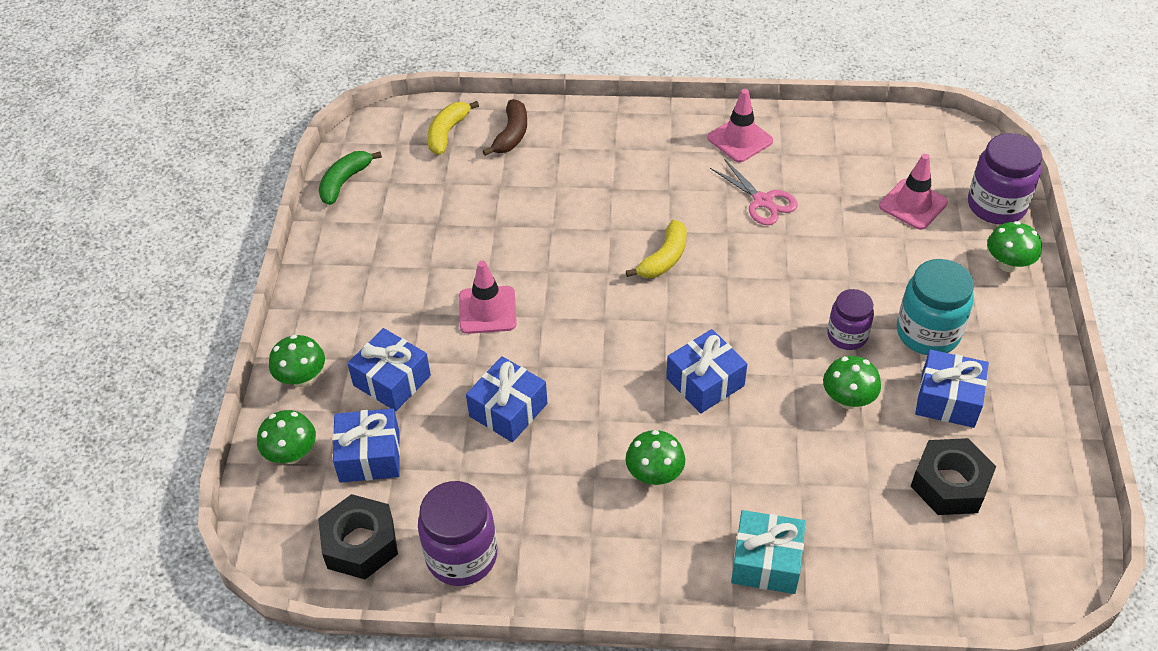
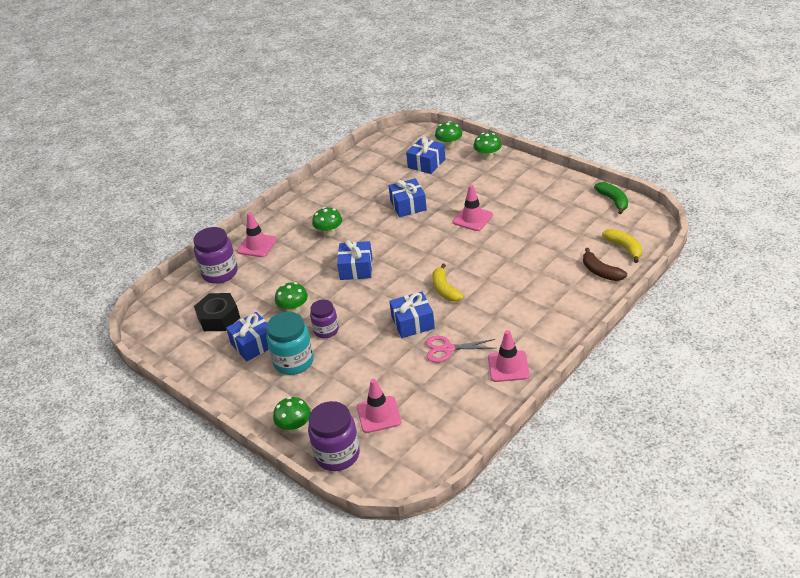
camera: 130 degrees right, 10 degrees down
black nut [318,494,398,579] -> none
blue gift [347,328,431,411] -> blue gift moved to [389,291,435,338]
purple jar [418,481,497,586] -> purple jar moved to [193,227,238,284]
turquoise gift [731,510,806,594] -> pink traffic cone [237,212,277,257]

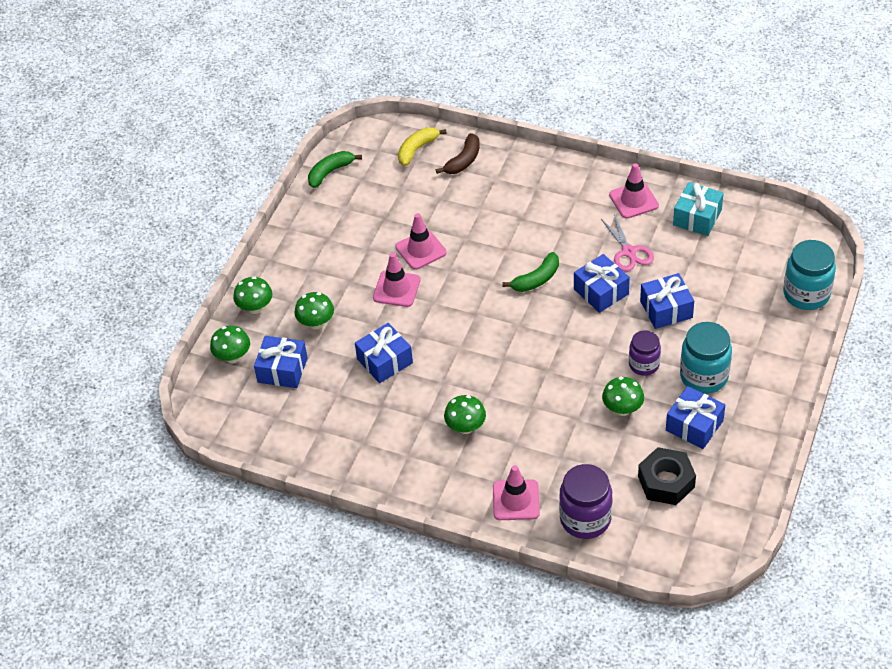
camera: 110 degrees left, 10 degrees up
green mushroom [273,397,311,433] -> green mushroom moved to [294,292,334,330]
purple jar [308,401,360,471] -> turquoise jar [783,240,836,310]
blue gift [337,240,372,280] -> blue gift moved to [640,273,694,329]
pink traffic cone [357,379,401,433] -> pink traffic cone moved to [395,213,447,270]
yellow banana [432,264,464,302] -> green banana [502,252,559,292]
none -> turquoise gift [673,182,724,236]

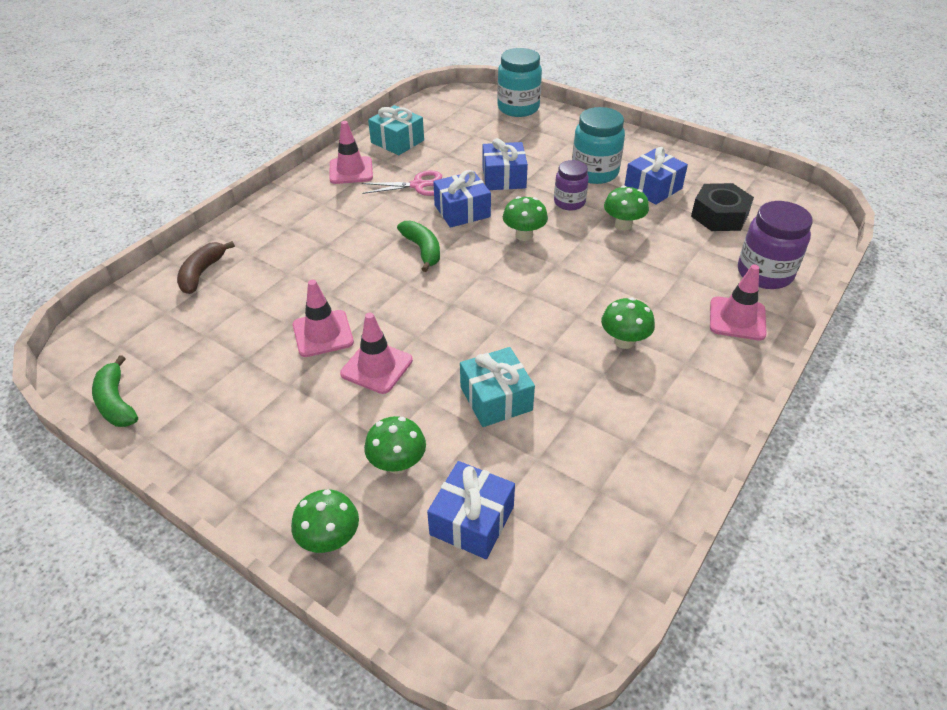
camera: 80 degrees left, 5 degrees down
green mushroom [210,326,250,363] -> green mushroom moved to [503,196,548,241]
blue gift [355,323,413,383] -> turquoise gift [460,347,535,427]
yellow banana [398,127,446,166] -> none
brown banana [436,133,480,174] -> brown banana turned 120 degrees counterclockwise [177,241,235,294]

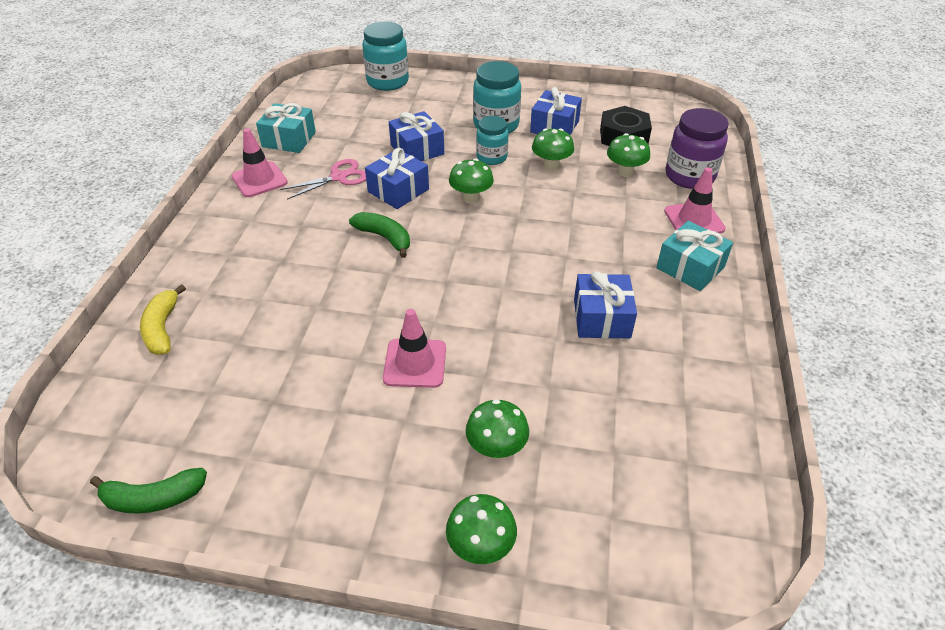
camera: 25 degrees left, 0 degrees up
green banana [92,355,138,427] -> green banana turned 45 degrees counterclockwise [90,468,207,513]
brown banana [177,241,235,294] -> yellow banana [140,284,186,355]
pink traffic cone [293,280,354,357] -> none
blue gift [427,461,515,559] -> blue gift moved to [574,271,637,339]
turquoise gift [460,347,535,427] -> turquoise gift moved to [656,221,733,291]
purple jar [554,160,589,211] -> turquoise jar [476,116,508,165]
green mushroom [601,297,655,349] -> green mushroom moved to [607,133,650,177]

